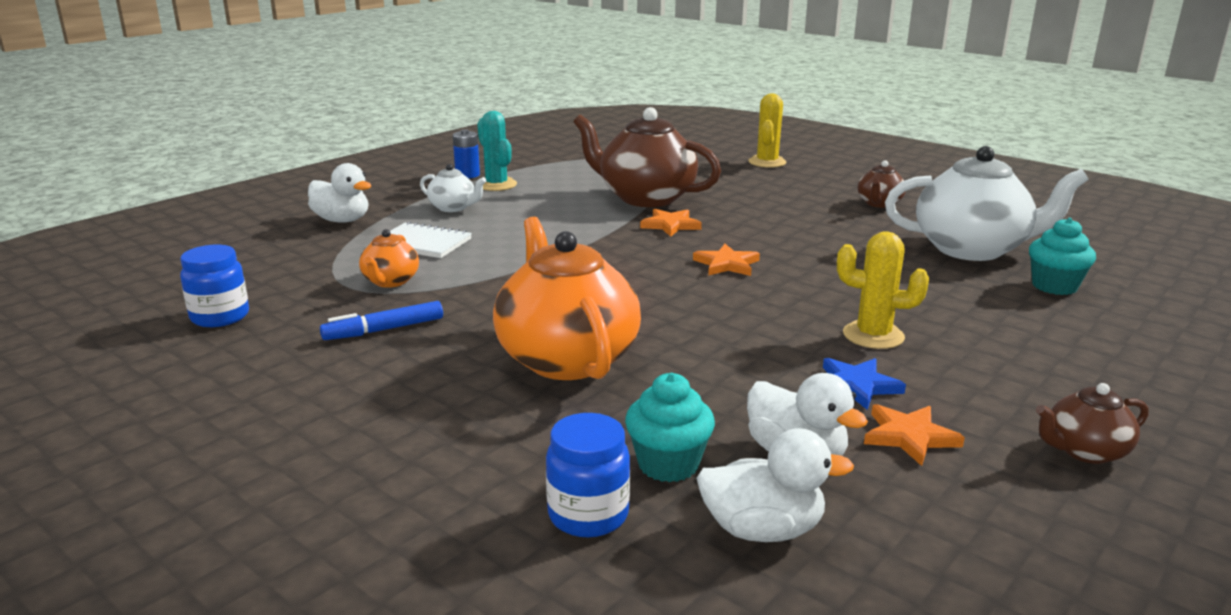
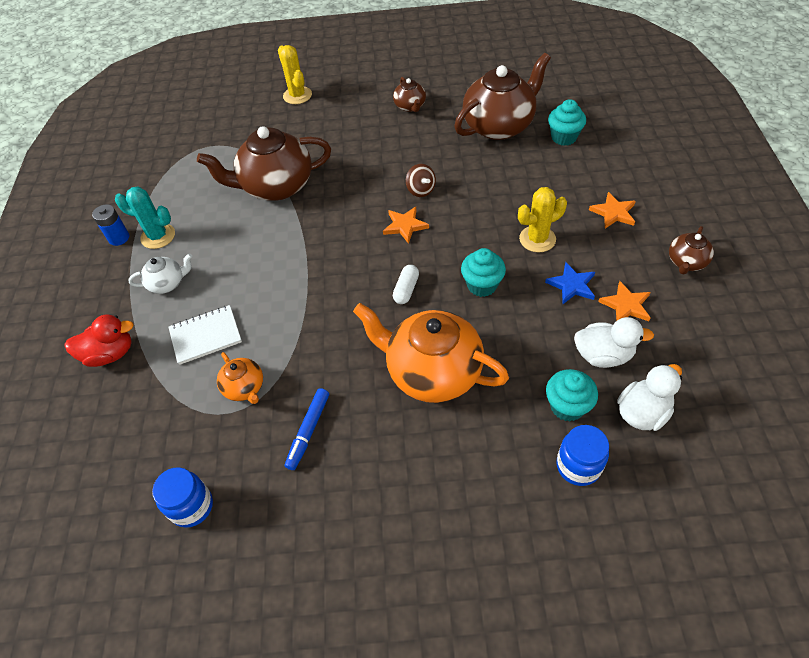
camera: 40 degrees left, 30 degrees up
white duck [308,163,371,222] -> red duck [65,314,134,367]
orange star [640,209,702,237] -> orange star moved to [589,192,636,229]
white teapot [885,146,1088,261] -> brown teapot [454,53,551,140]
none -> white capsule [393,265,419,304]
none -> brown spinning top [406,164,436,197]
none -> turquoise cupcake [461,248,506,297]

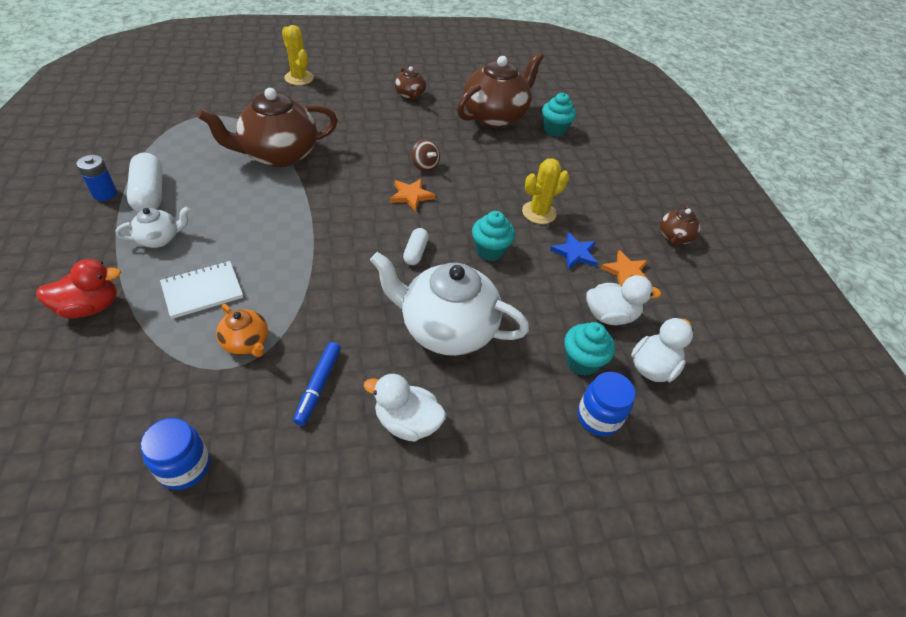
camera: 15 degrees left, 5 degrees down
turquoise cactus [115,186,175,249] -> white capsule [127,153,163,212]
orange teapot [353,303,509,403] -> white teapot [370,252,529,356]
orange star [589,192,636,229] -> none
none -> white duck [364,374,446,442]

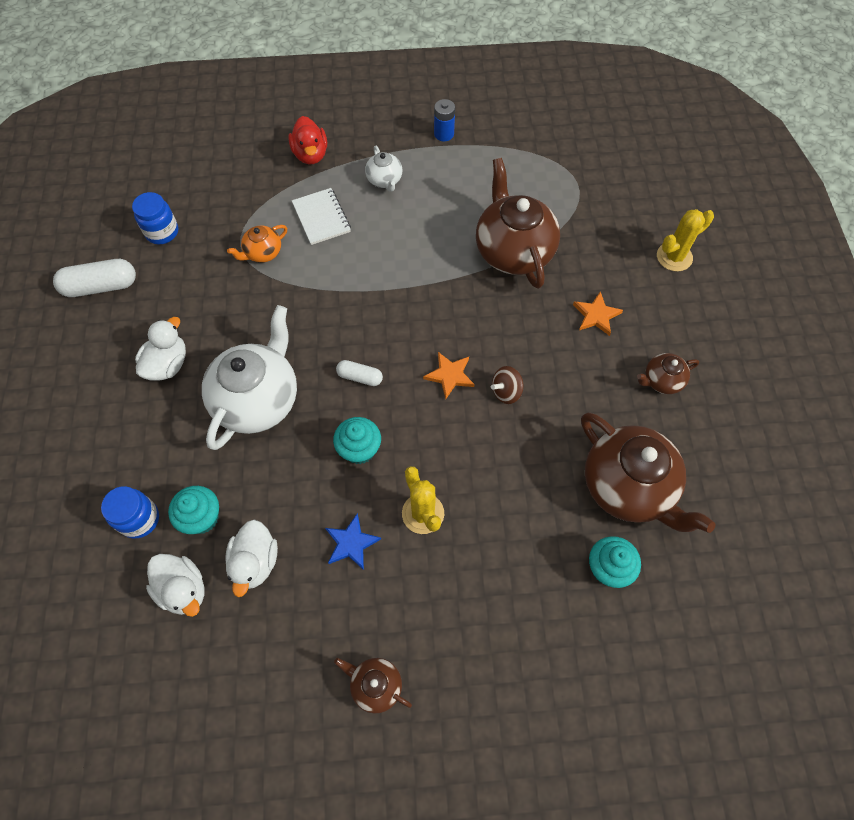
camera: 100 degrees right, 15 degrees up
white capsule [127,153,163,212] -> white capsule moved to [53,259,136,297]
blue marker [293,342,341,426] -> none
orange star [601,250,649,286] -> orange star moved to [573,291,623,336]

